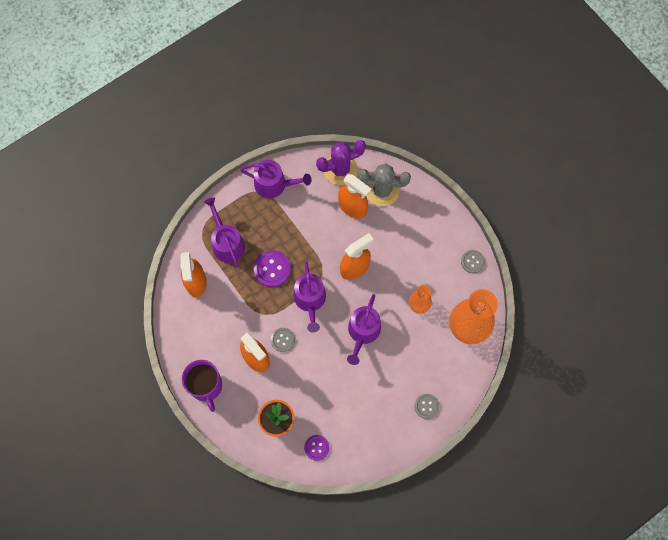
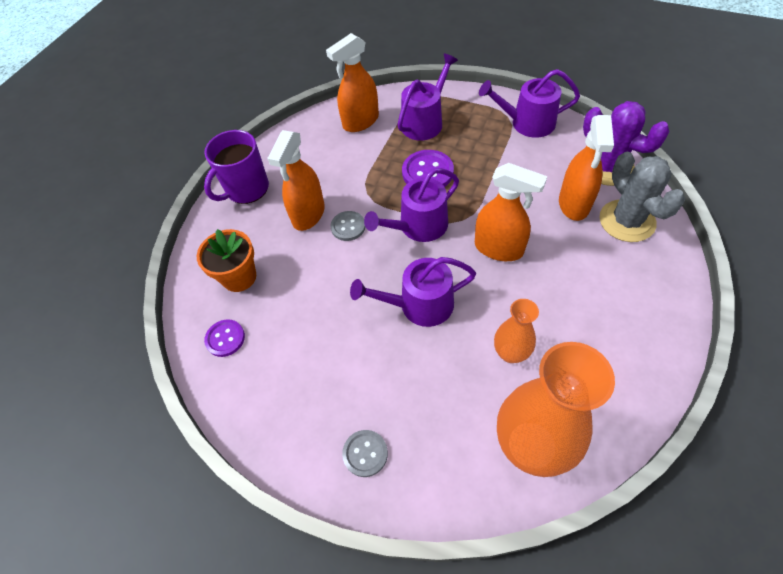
camera: 65 degrees right, 15 degrees down
purple watering can [240,160,311,198] -> purple watering can turned 105 degrees clockwise [479,69,580,138]
grey button [461,250,485,273] -> none

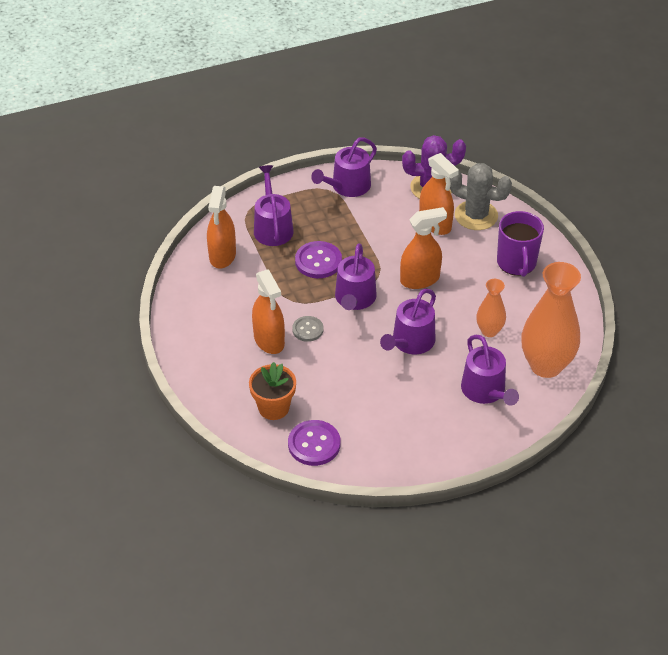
camera: 50 degrees left, 10 degrees down
purple mug [204,130,269,204] -> purple mug moved to [497,211,544,277]
purple button [204,319,245,357] -> purple button [288,420,340,466], size x1.57
grey button [342,430,388,477] -> none
none -> purple watering can [461,335,519,406]

